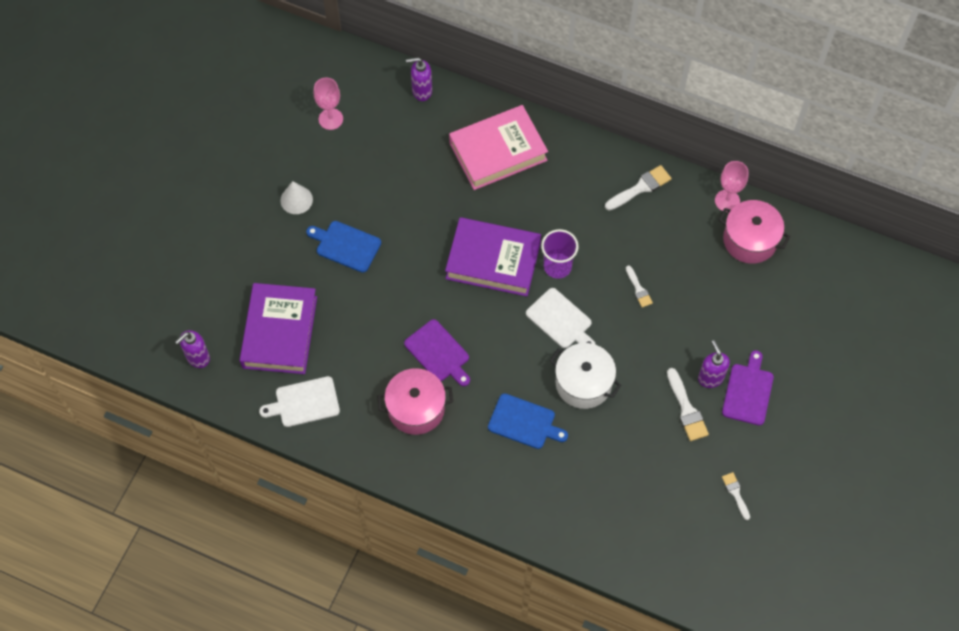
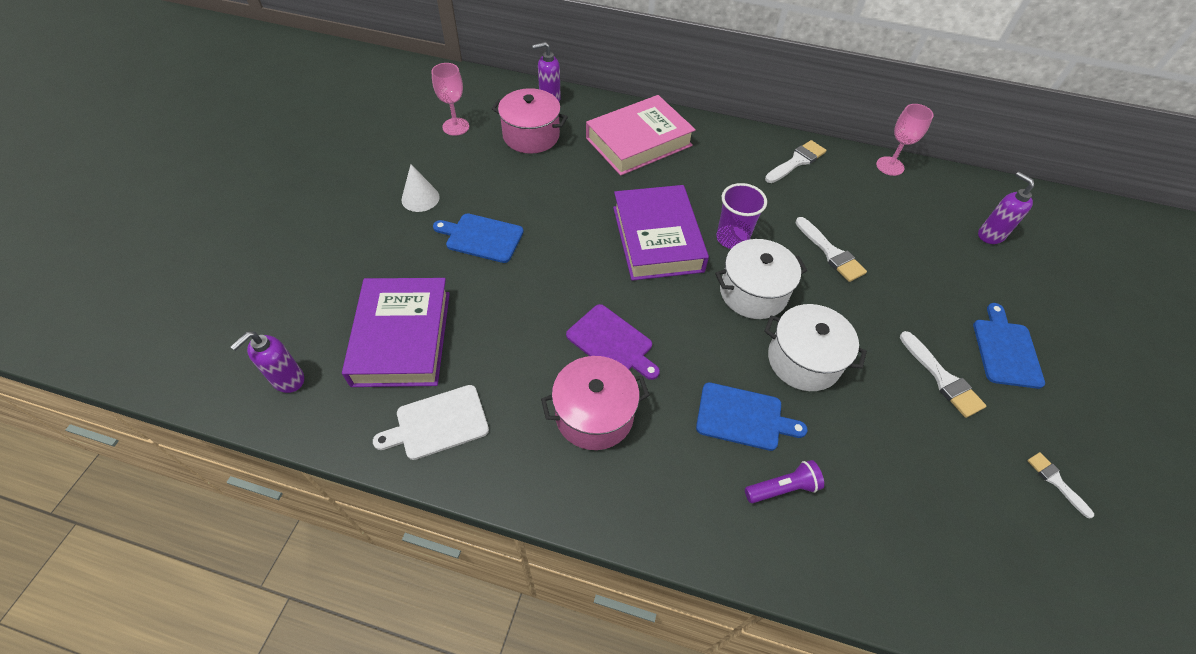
camera: 10 degrees left, 10 degrees down
purple book [445,217,541,296] -> purple book turned 75 degrees clockwise [613,185,709,281]
white cutting board [526,288,596,348] -> white pot [715,239,807,319]
white brush [626,265,653,308] -> white brush [795,217,867,282], size x1.61
purple soap dispenser [698,340,730,388] -> purple soap dispenser moved to [978,172,1034,244]
pink pot [719,200,790,264] -> pink pot moved to [492,88,568,154]
purple cutting board [722,350,774,425] -> blue cutting board [973,303,1045,389]
none -> purple flashlight [745,460,824,503]

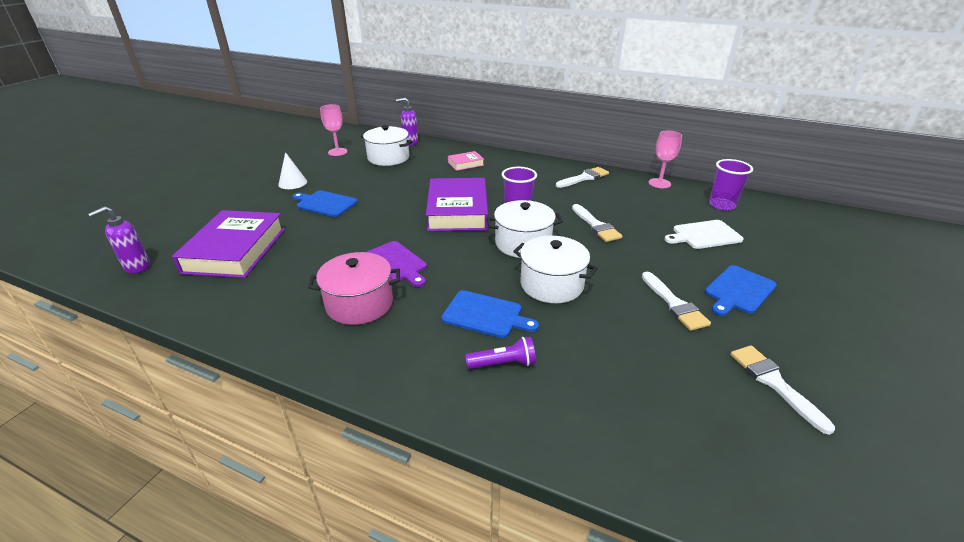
camera: 10 degrees right, 20 degrees down
white cutting board [373,385,489,460] -> white cutting board moved to [664,220,744,249]
pink pot [492,88,568,154] -> white pot [361,125,413,166]
pink book [586,95,696,176] -> pink book [448,151,484,171], size x0.47
blue cutting board [973,303,1045,389] -> blue cutting board turned 150 degrees counterclockwise [705,265,777,316]
purple soap dispenser [978,172,1034,244] -> none
white brush [1027,452,1094,519] -> white brush [730,345,835,435], size x1.61
none -> purple cup [709,159,753,211]

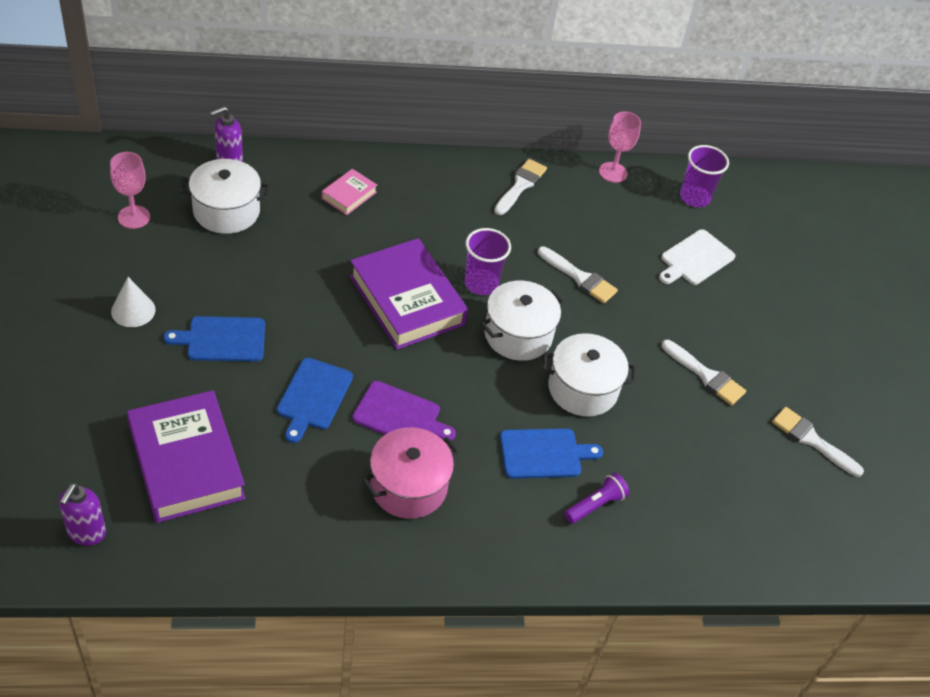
camera: 35 degrees left, 15 degrees up
blue cutting board [705,265,777,316] -> blue cutting board moved to [277,358,353,443]

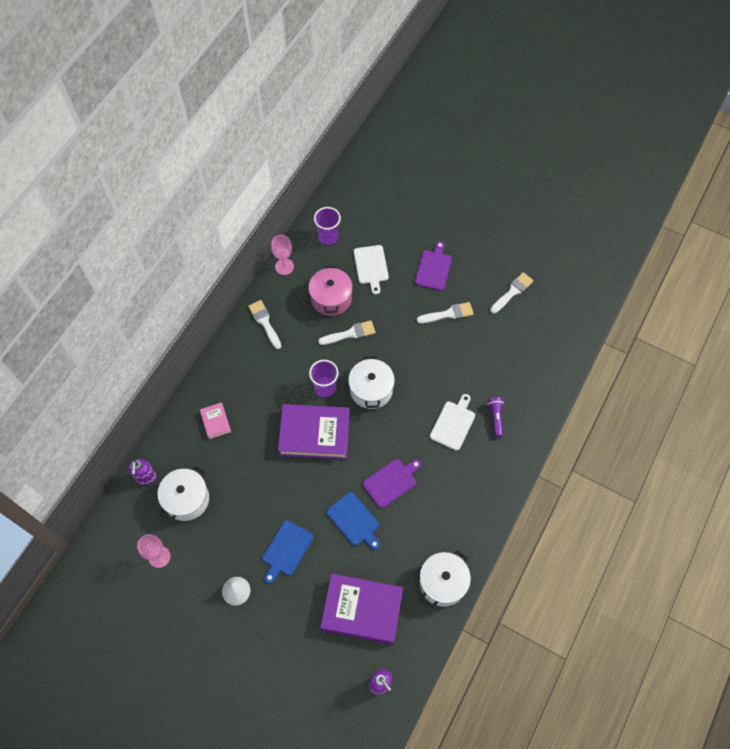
camera: 50 degrees left, 15 degrees up
pink pot [362,427,459,519] -> pink pot moved to [309,266,353,316]
blue cutting board [500,428,603,479] -> white cutting board [430,394,475,451]
white pot [543,333,636,417] -> white pot moved to [420,550,471,607]
white brush [772,407,864,477] -> white brush turned 150 degrees clockwise [490,272,534,314]
none -> purple cutting board [415,241,452,291]

